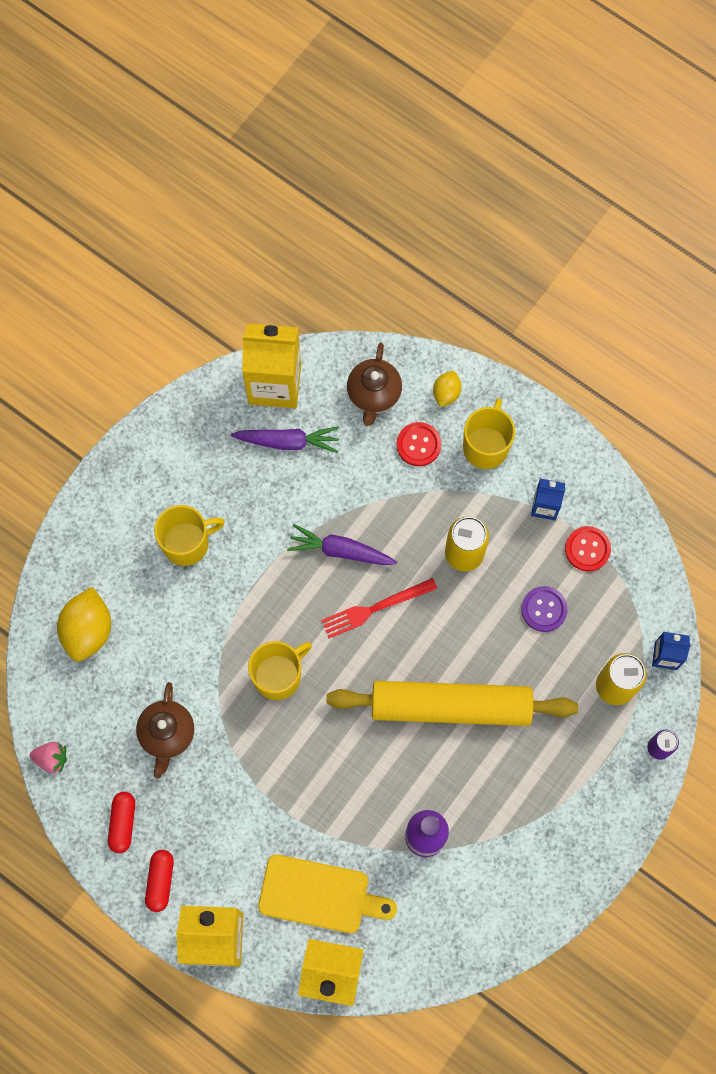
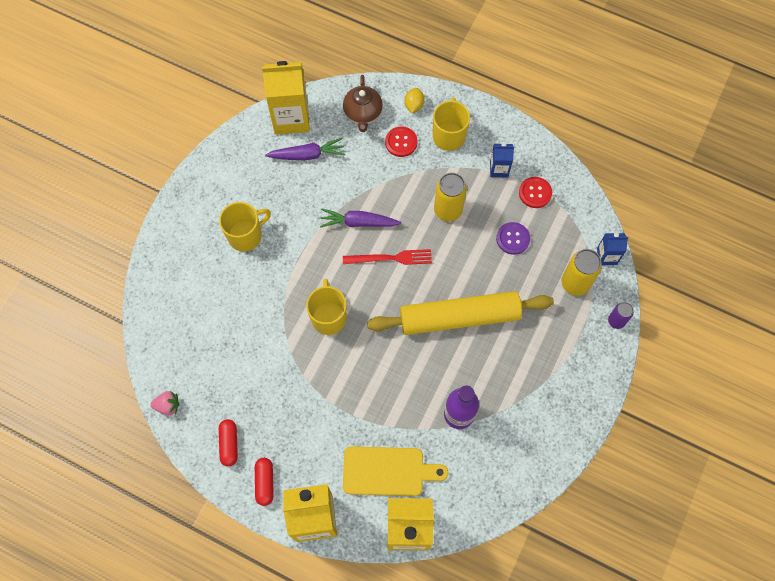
camera: 10 degrees left, 5 degrees down
yellow lemon [57,587,111,662] -> none
brown teapot [136,682,194,778] -> none
yellow mug [248,641,312,700] -> yellow mug turned 45 degrees counterclockwise [306,279,347,335]
red fork [321,578,437,638] -> red fork turned 150 degrees counterclockwise [343,249,432,265]

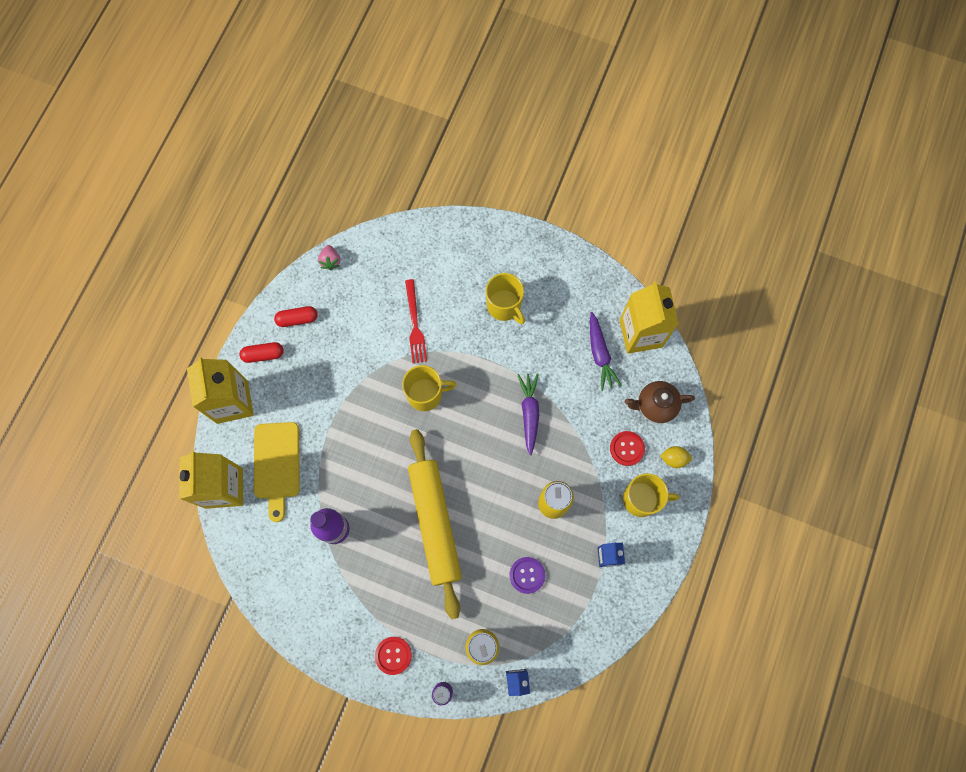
camera: 85 degrees right, 5 degrees up
red fork [343,249,432,265] -> red fork moved to [405,279,427,363]
red button [519,177,552,208] -> red button moved to [375,637,412,675]

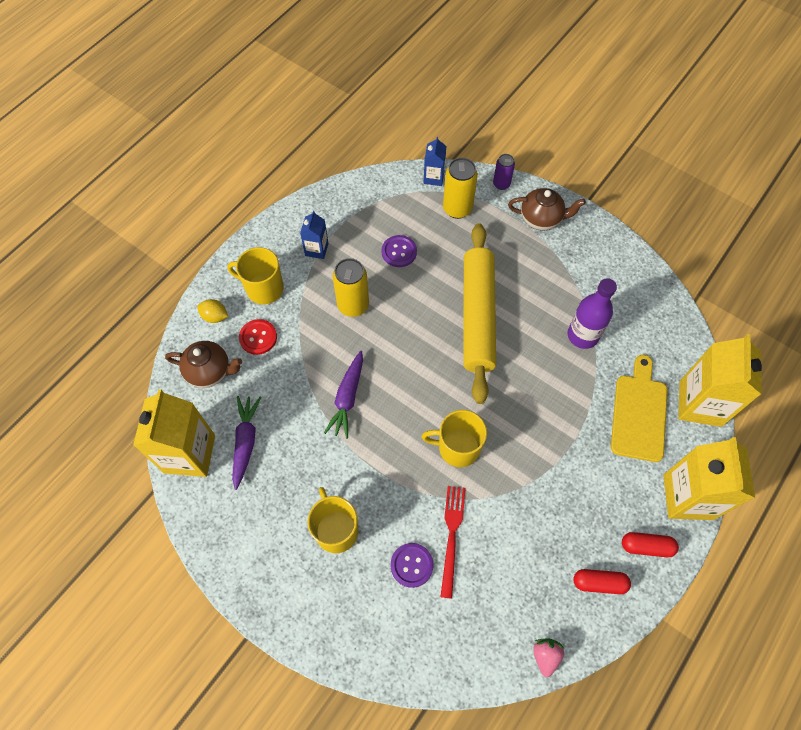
camera: 165 degrees left, 10 degrees down
red button [375,637,412,675] -> brown teapot [508,188,586,230]
none -> purple button [391,543,433,588]

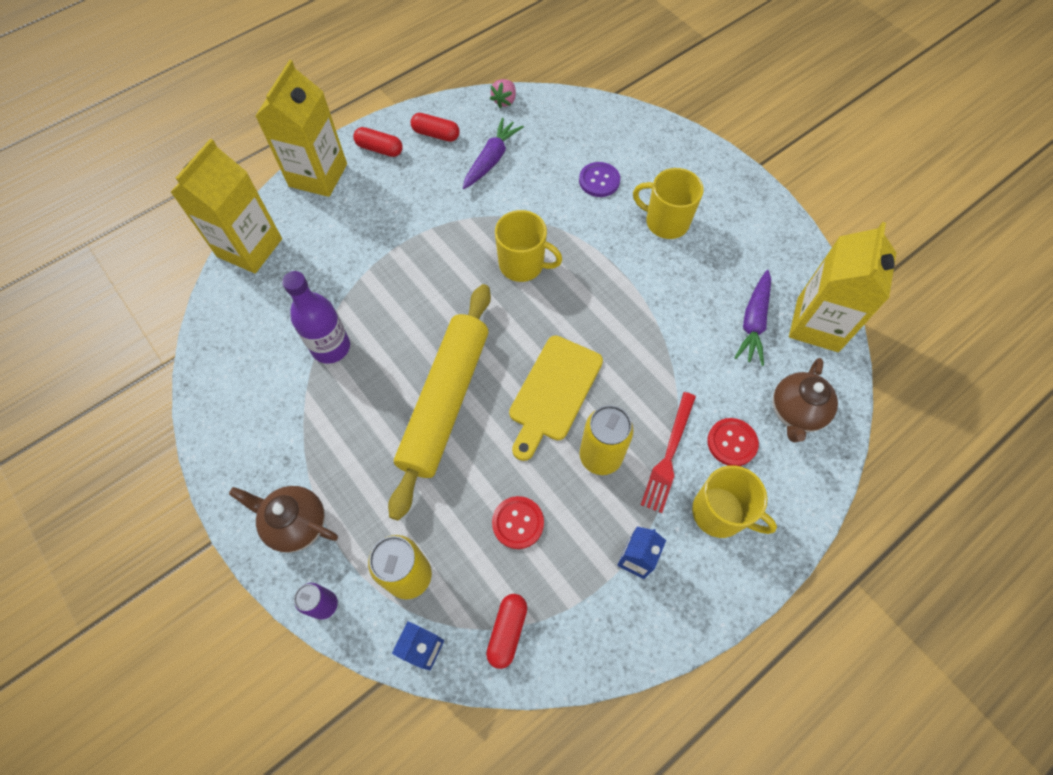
camera: 165 degrees left, 0 degrees up
brown teapot [165,341,242,388] -> brown teapot turned 90 degrees counterclockwise [772,358,838,443]
yellow lemon [197,299,228,323] -> none
yellow mug [308,487,358,553] -> yellow mug turned 120 degrees clockwise [633,168,704,239]
purple carrot [324,351,363,439] -> purple carrot moved to [463,118,524,189]
purple button [382,235,417,267] -> red button [492,496,544,549]
red fork [440,486,466,599] -> red fork moved to [641,392,696,513]
yellow cutting board [611,355,668,462] -> yellow cutting board moved to [509,336,603,461]
none -> red capsule [486,594,527,669]

